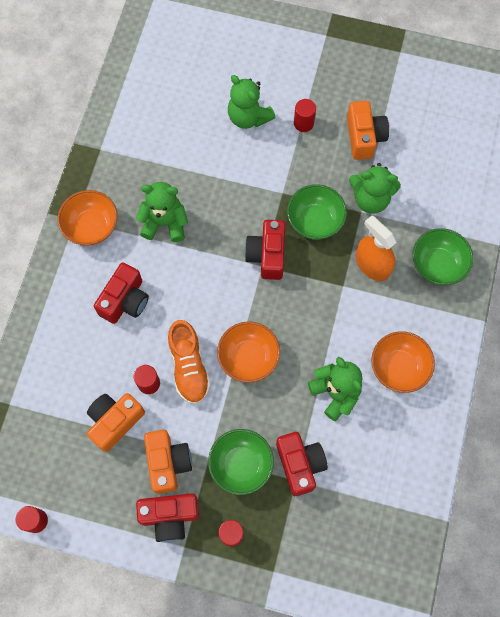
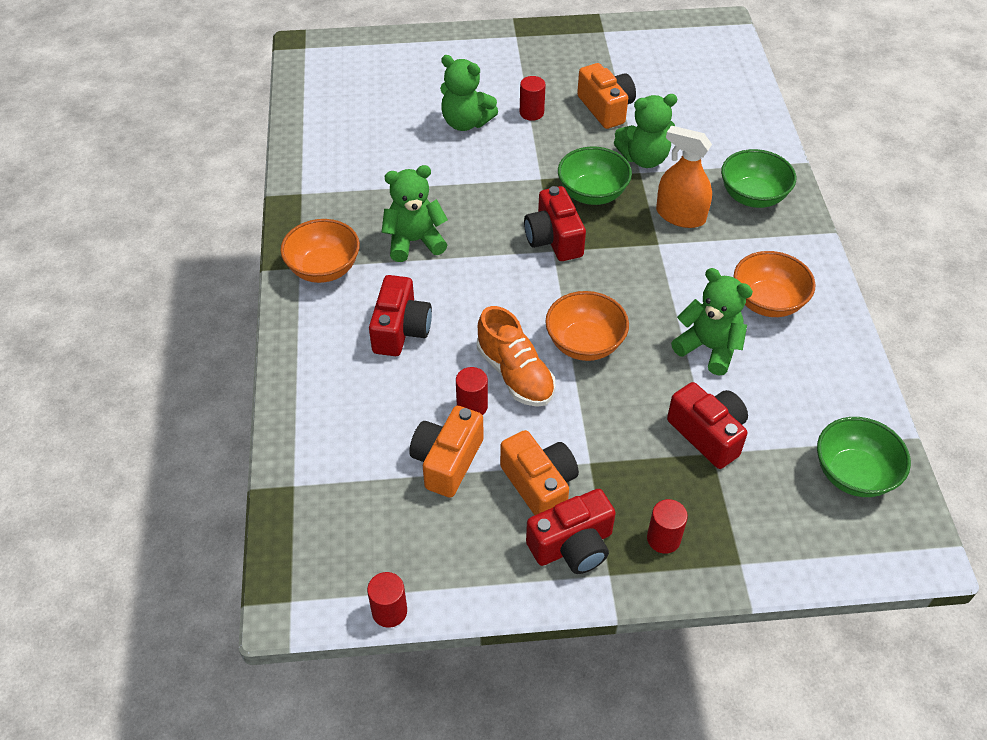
camera: 20 degrees left, 20 degrees down
green bowl [208,429,274,495] -> green bowl moved to [817,417,911,497]

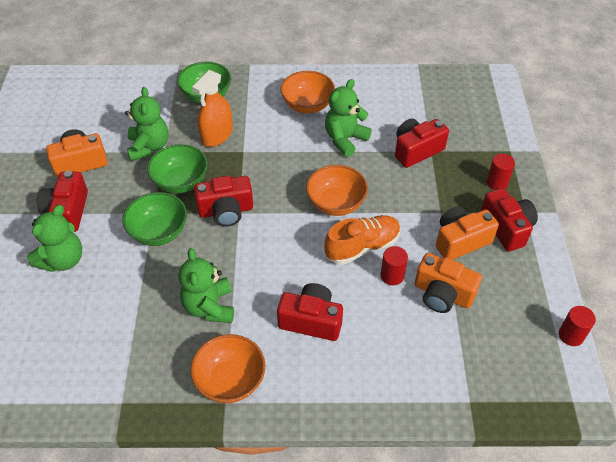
camera: 85 degrees left, 0 degrees up
red cylinder [520,76,546,121] -> red camera [37,171,88,232]
green bowl [817,417,911,497] -> green bowl moved to [122,192,187,246]

